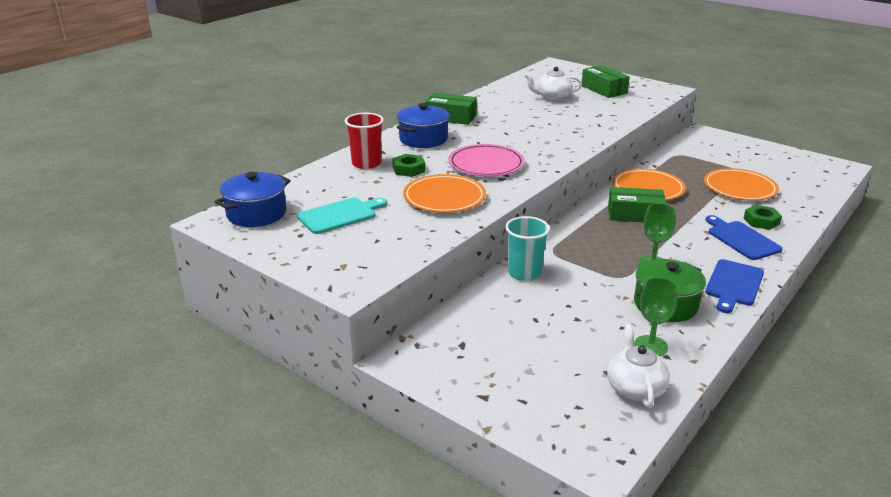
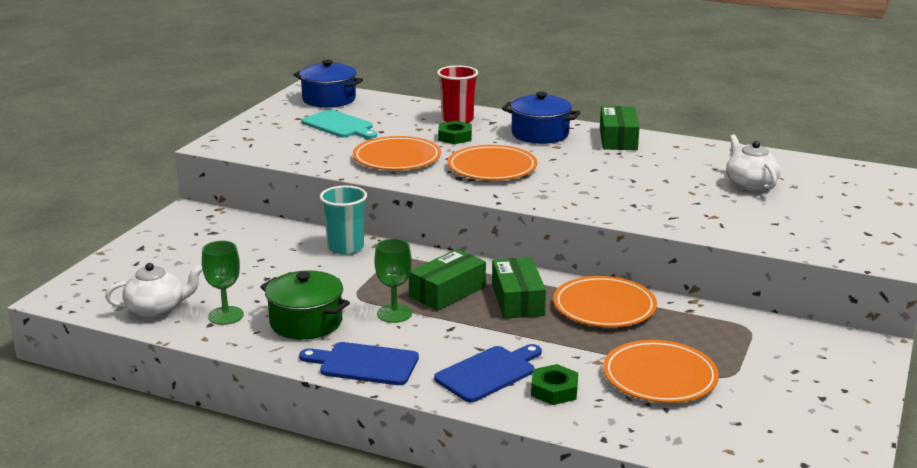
camera: 75 degrees right, 5 degrees down
pink plate [448,144,525,177] -> orange plate [447,145,537,180]
green box [582,65,630,98] -> green box moved to [409,249,486,311]

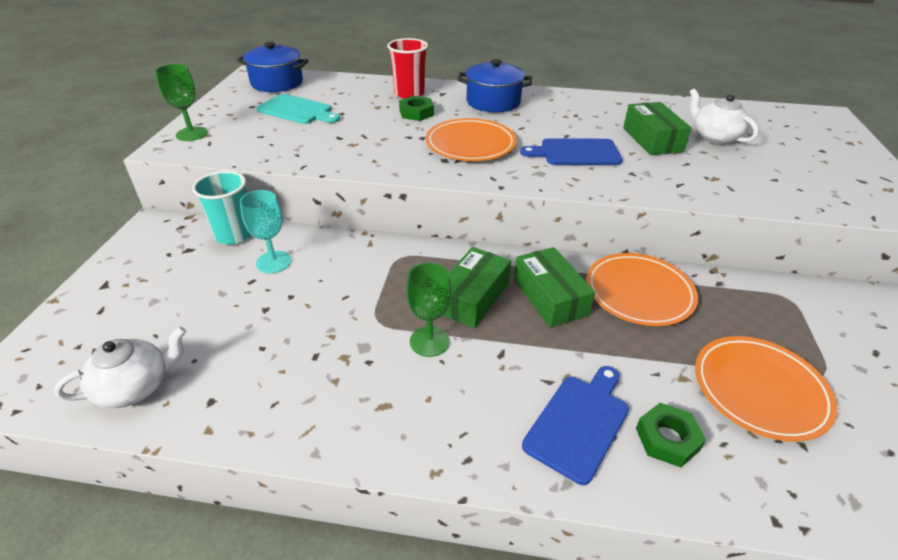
camera: 15 degrees left, 15 degrees up
green goblet [202,241,244,325] -> green goblet moved to [155,64,208,141]
green pot [260,270,350,340] -> none
blue cutting board [299,342,419,385] -> blue cutting board moved to [520,139,622,165]
turquoise cup [320,186,367,254] -> turquoise cup moved to [192,171,251,245]
orange plate [353,136,441,170] -> none
green box [600,106,640,150] -> green box moved to [623,102,692,155]
none -> turquoise goblet [240,190,291,273]

